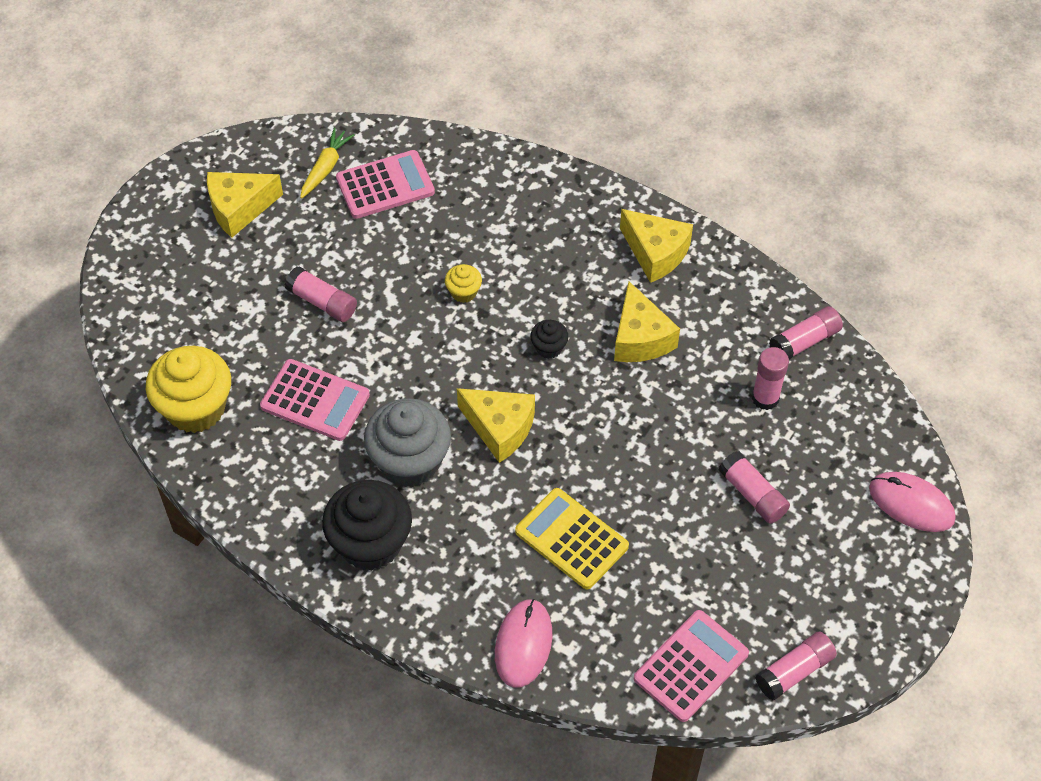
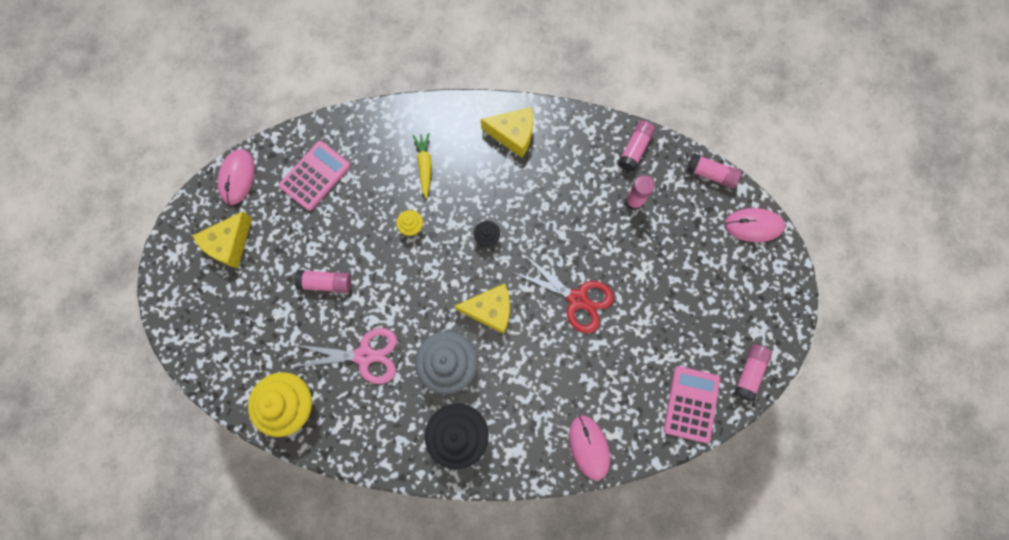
camera: 30 degrees left, 20 degrees up
pink calculator [260,359,370,441] -> pink scissors [294,328,397,384]
yellow carrot [300,128,354,199] -> yellow carrot moved to [413,133,432,199]
yellow calculator [515,488,629,589] -> none
yellow cheese [614,281,680,362] -> none
pink glue stick [718,451,790,524] -> pink glue stick moved to [686,153,741,188]
none -> pink mouse [218,149,255,205]
none -> red scissors [512,255,614,334]

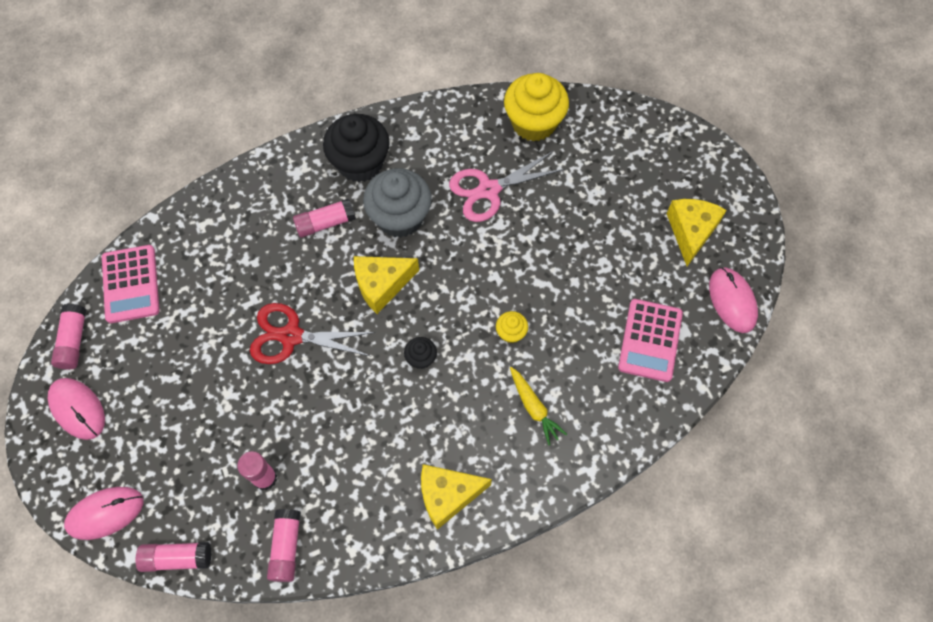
camera: 155 degrees right, 10 degrees down
pink glue stick [295,270,352,293] -> pink glue stick moved to [293,198,356,238]
pink mouse [569,416,610,480] -> pink mouse moved to [48,378,105,440]

